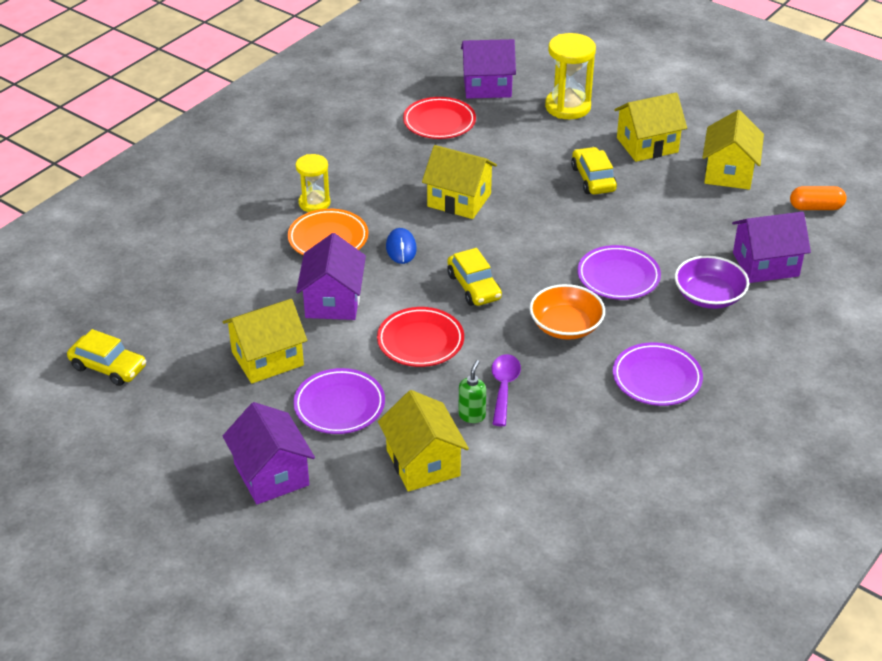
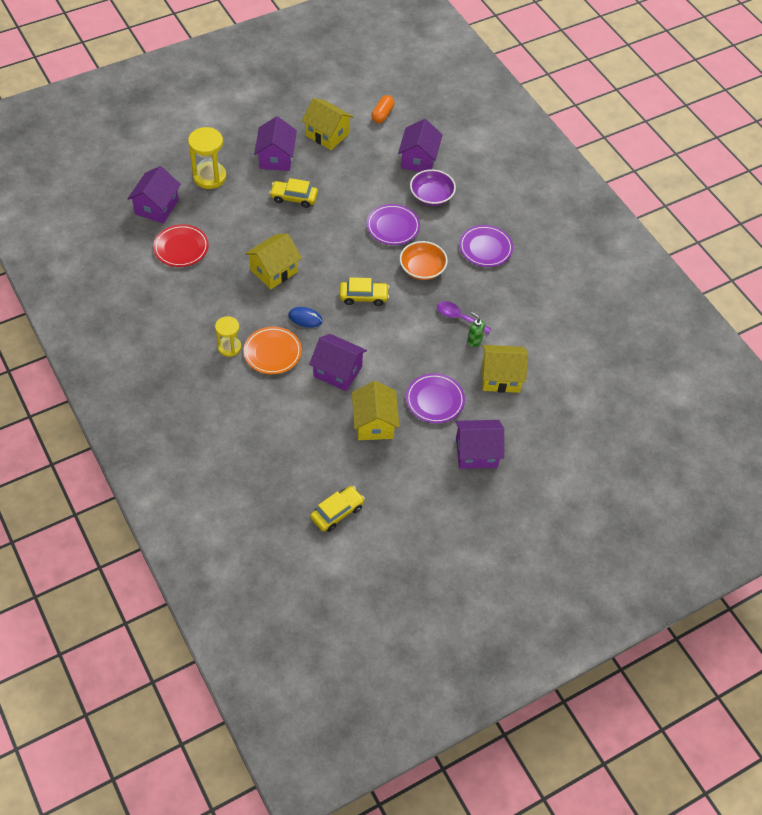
camera: 70 degrees left, 15 degrees up
red plate [377,307,464,367] -> none
yellow house [614,93,687,162] -> purple house [254,116,297,171]

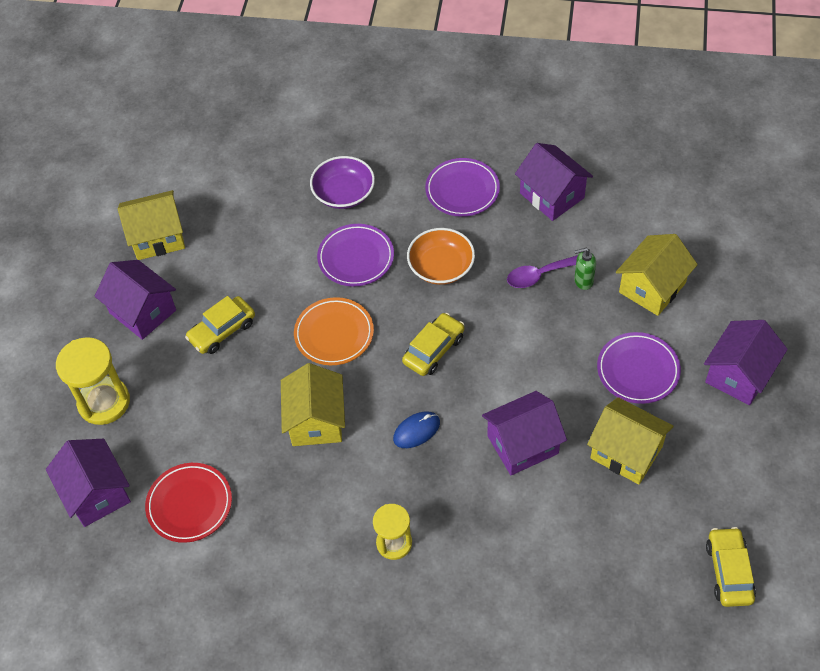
camera: 45 degrees left, 0 degrees up
orange plate [244,327,302,374] -> orange plate moved to [294,297,374,365]
orange capsule [371,95,395,123] -> none
purple house [398,119,442,172] -> purple house moved to [515,143,593,221]

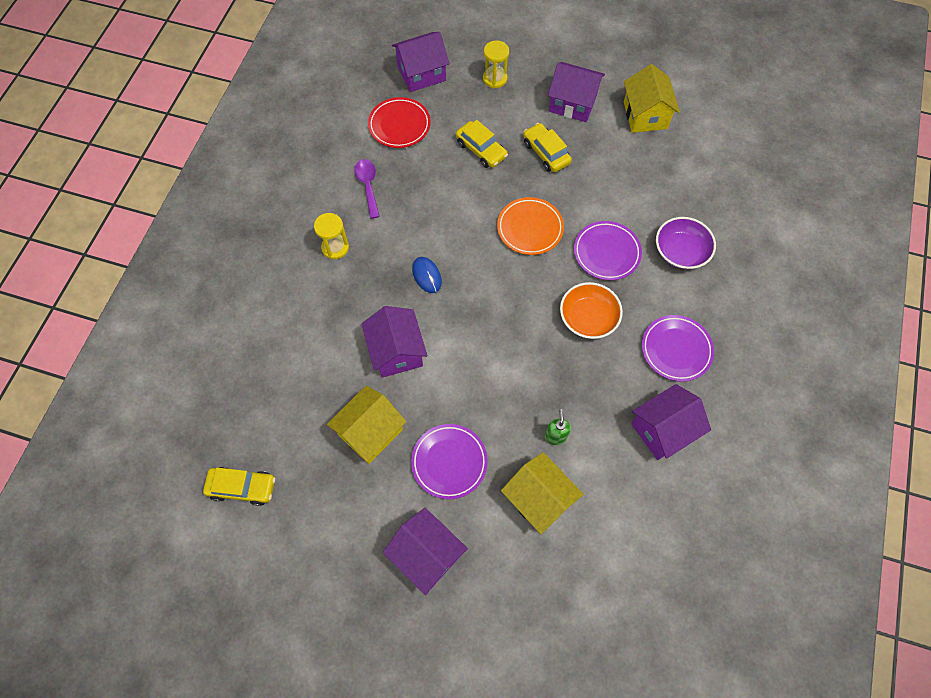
camera: 95 degrees right, 10 degrees up
yellow hourglass [56,337,130,425] -> yellow hourglass [483,41,509,88], size x0.64
purple house [95,260,176,340] -> purple house turned 60 degrees clockwise [548,62,605,122]
yellow house [281,363,345,446] -> none
yellow car [402,313,464,376] -> yellow car moved to [456,120,508,168]
purple spoon [507,255,578,288] -> purple spoon moved to [354,159,380,219]

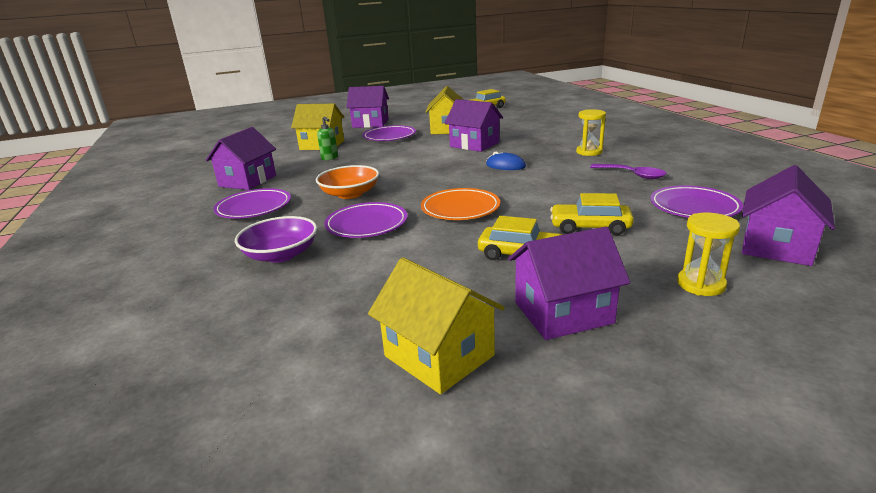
camera: 145 degrees right, 40 degrees down
red plate [368,97,431,148] -> purple plate [650,185,743,218]

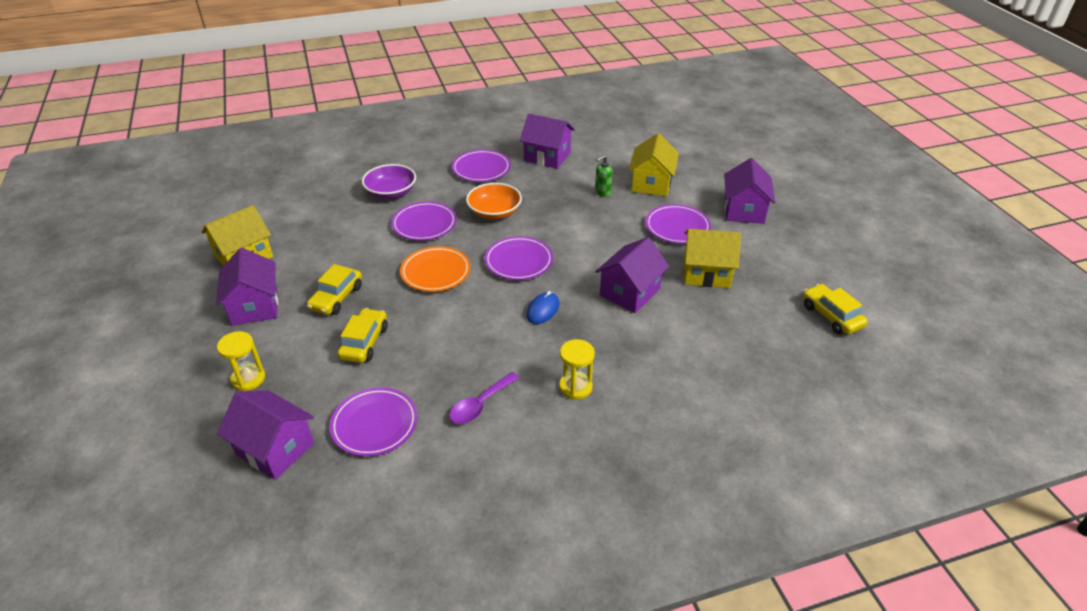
camera: 90 degrees right, 15 degrees up
none -> purple plate [485,236,553,280]

